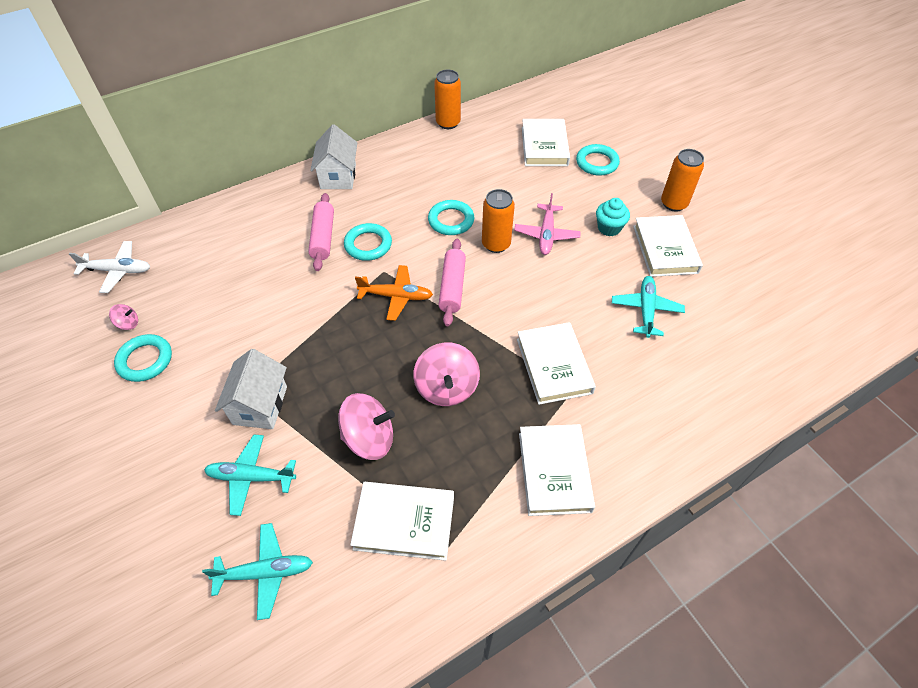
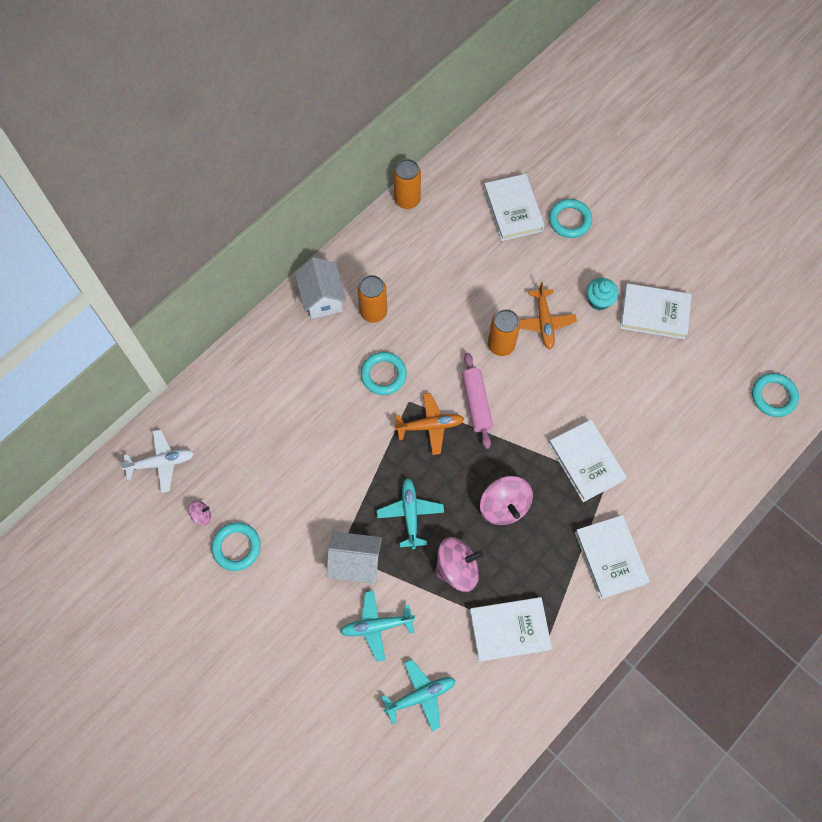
camera: 15 degrees left, 15 degrees up
white house [215,349,287,429] -> white house turned 75 degrees counterclockwise [327,532,382,584]
pink rolling pin [308,193,334,271] -> none
turquoise ring [428,200,474,235] -> turquoise ring moved to [752,373,799,417]
pink plane [514,193,581,255] -> orange plane [520,282,577,350]
turquoise plane [612,276,685,338] -> turquoise plane moved to [377,478,444,549]
white book [633,215,703,277] -> white book turned 60 degrees counterclockwise [620,283,692,339]
orange can [661,149,704,212] -> orange can moved to [357,275,387,323]

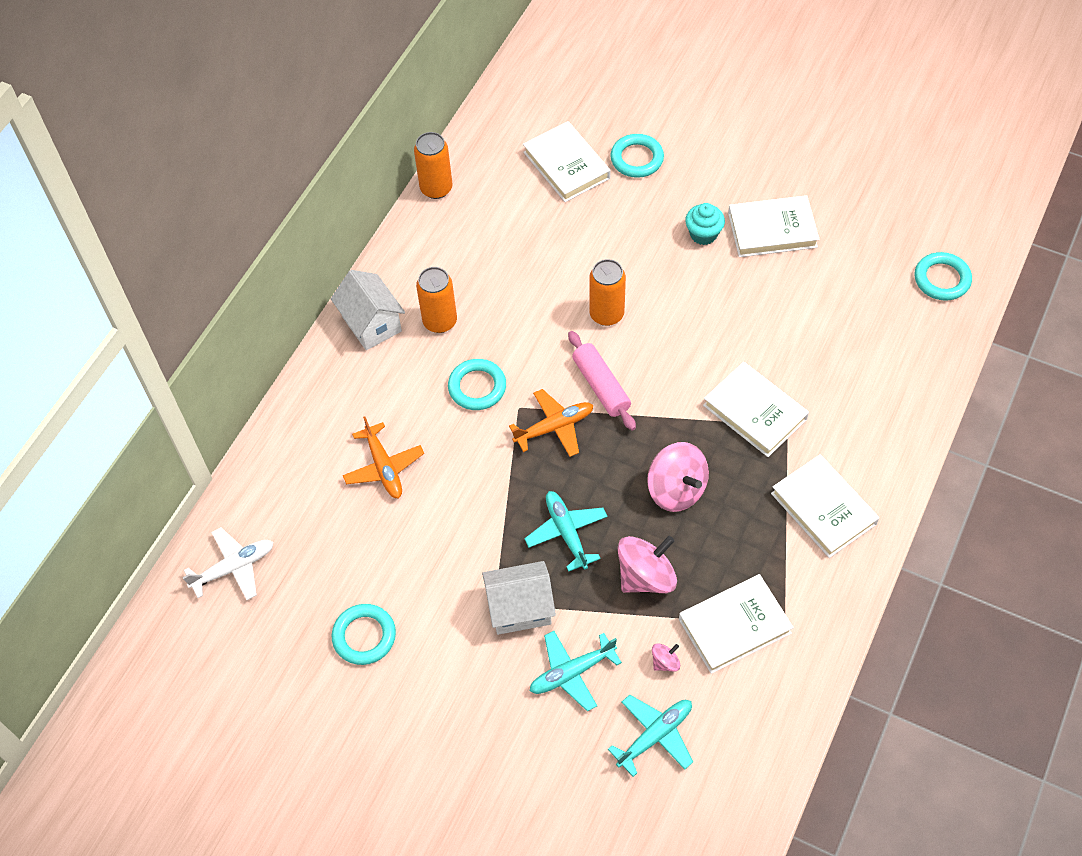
camera: 15 degrees left, 10 degrees down
pink spinning top [189,501,211,525] -> pink spinning top moved to [652,643,680,672]
orange plane [520,282,577,350] -> orange plane moved to [343,417,424,498]

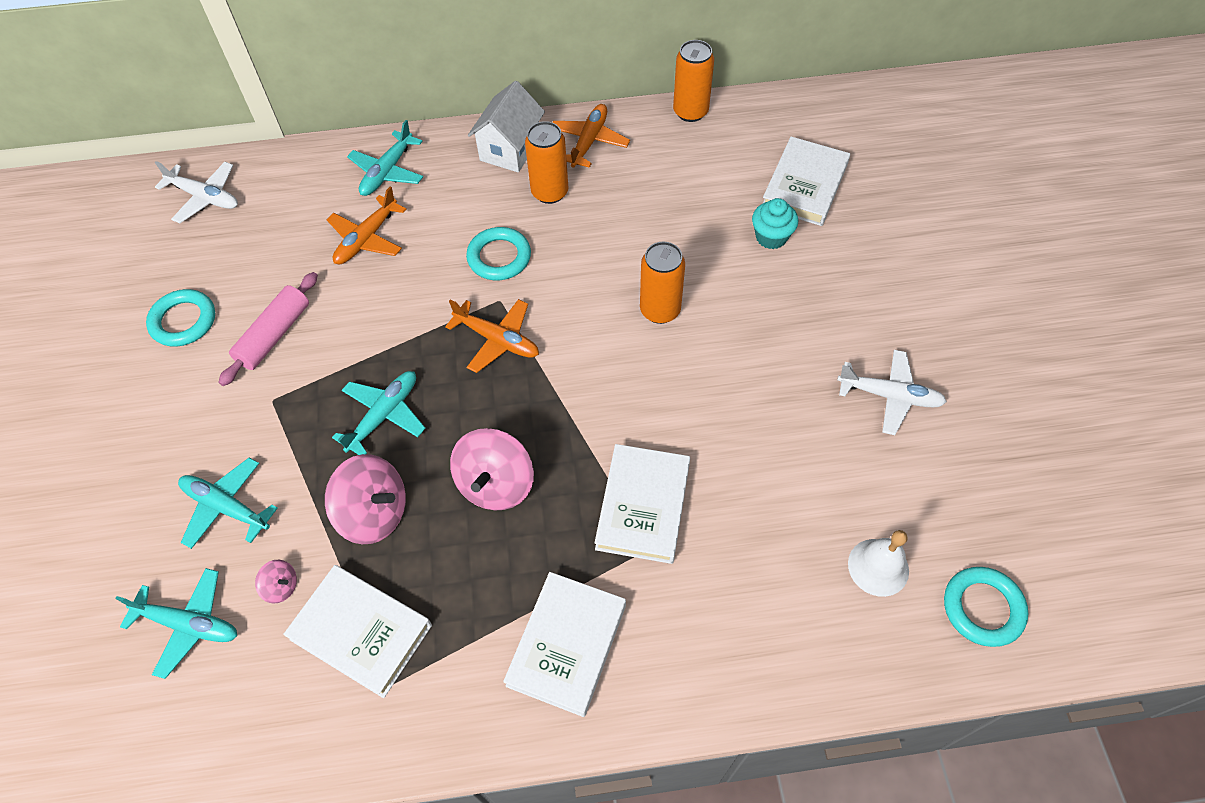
camera: 55 degrees right, 0 degrees up
white house [482,561,556,635] -> none
pink rolling pin [568,331,636,431] -> pink rolling pin moved to [218,272,318,386]
turquoise ring [610,134,664,178] -> none
turquoise cupcake [685,203,725,245] -> turquoise cupcake moved to [752,198,798,249]
white book [728,195,820,257] -> white plane [837,350,947,435]
none -> turquoise plane [347,120,423,196]
none -> orange plane [552,104,630,168]
none -> white bell [848,530,909,597]

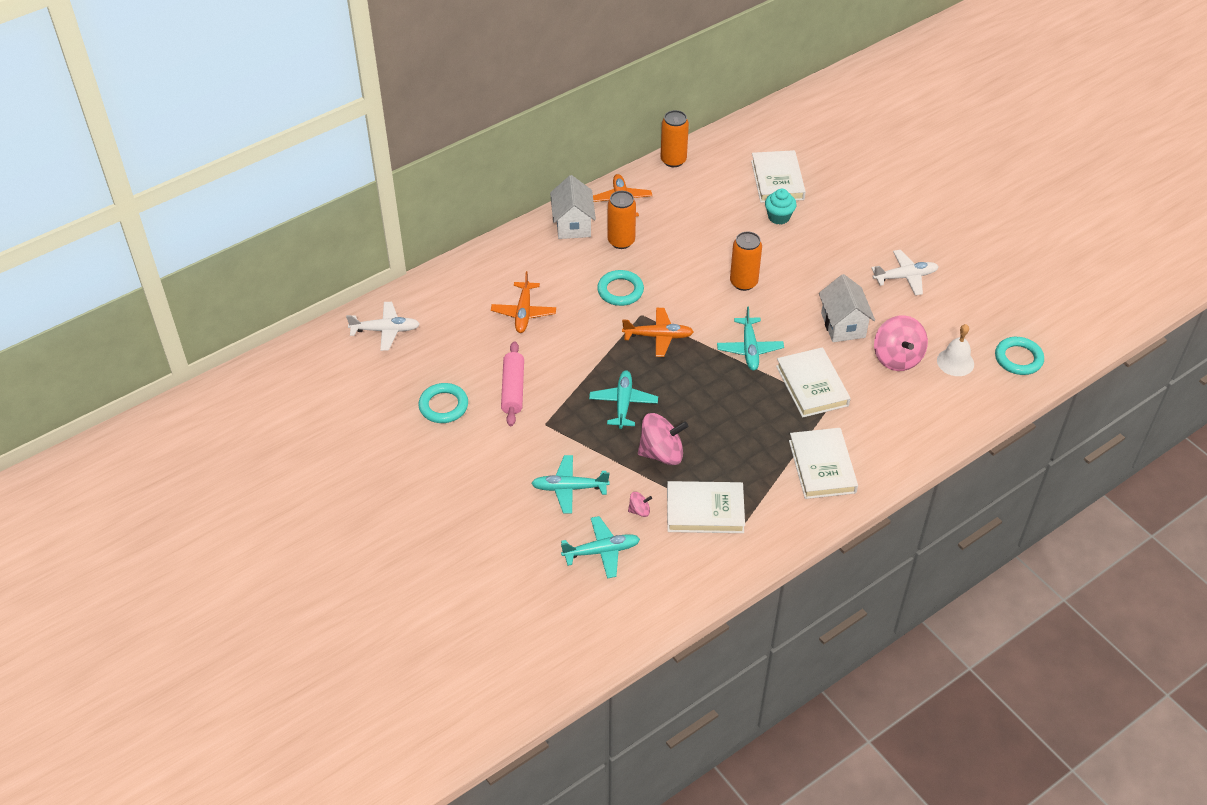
camera: 30 degrees left, 10 degrees down
turquoise plane [347,120,423,196] -> turquoise plane moved to [717,307,784,371]
pink spinning top [450,428,534,510] -> pink spinning top moved to [874,315,928,371]
none -> white house [819,274,875,342]

